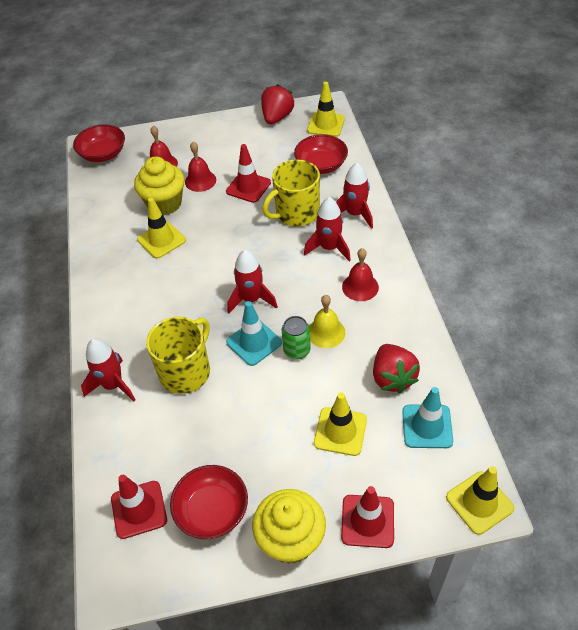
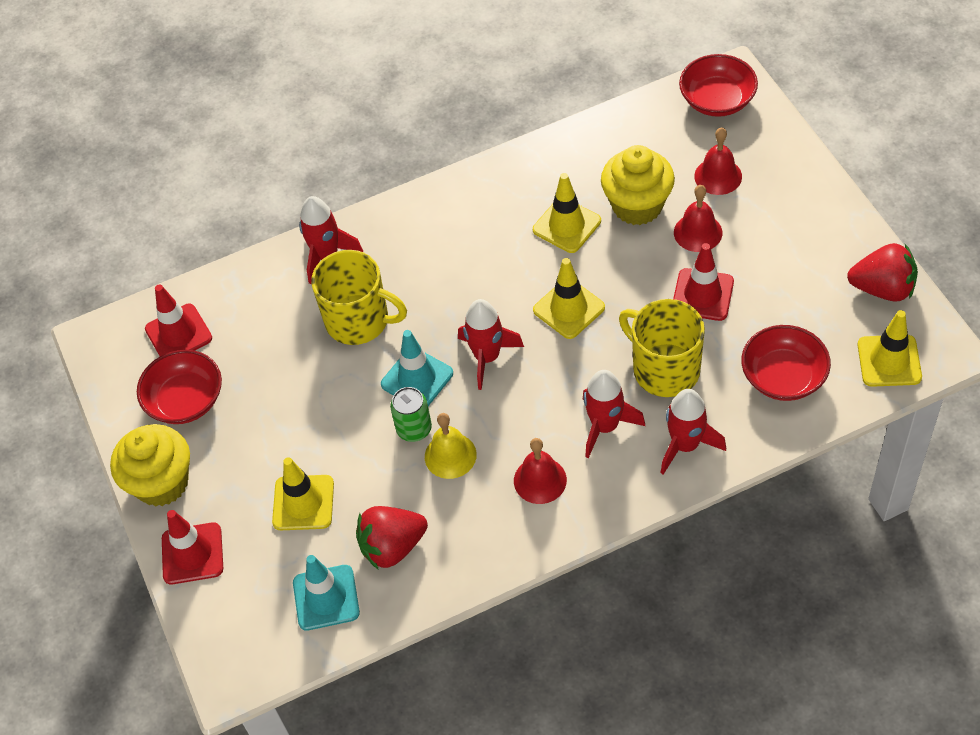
camera: 80 degrees right, 5 degrees up
yellow traffic cone [446,466,514,535] -> yellow traffic cone moved to [533,258,605,339]

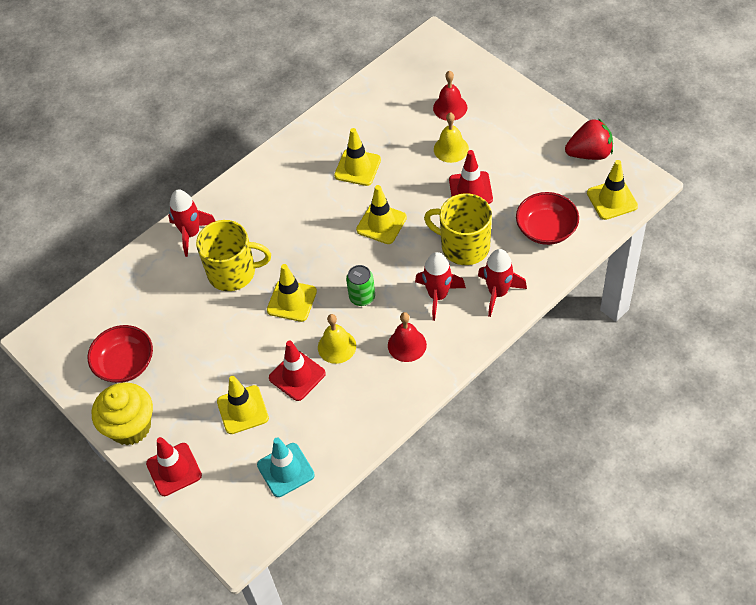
camera: 20 degrees left, 0 degrees up
red traffic cone [145,284,212,356] -> red traffic cone moved to [269,341,326,401]
red strawberry [356,506,428,570] -> none
turquoise traffic cone [381,330,453,406] -> yellow traffic cone [267,264,317,322]
green can [390,387,432,442] -> green can moved to [346,265,375,306]
red rocket [458,299,524,390] -> none
yellow cupcake [601,145,675,225] -> none
red bell [674,185,722,252] -> yellow bell [434,113,469,163]
red bowl [679,54,758,117] -> none

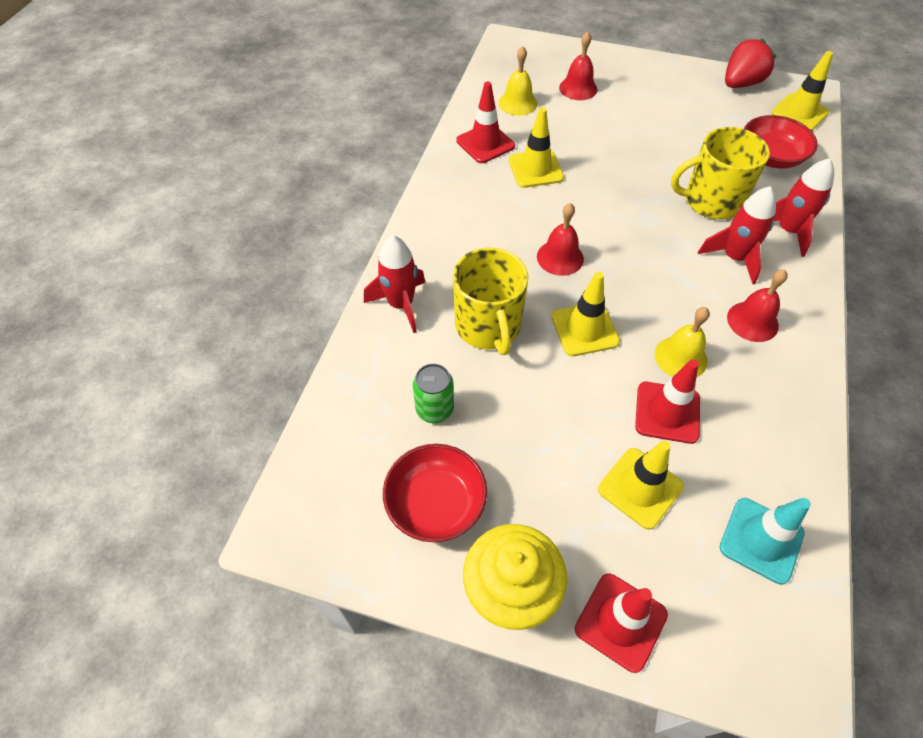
camera: 35 degrees left, 0 degrees up
yellow mug [196,220,271,291] -> yellow mug turned 105 degrees clockwise [453,247,528,355]
green can [346,265,375,306] -> green can moved to [413,364,454,423]
yellow traffic cone [356,185,407,244] -> none
yellow bell [434,113,469,163] -> yellow bell moved to [499,46,537,116]
red traffic cone [449,150,493,204] -> red traffic cone moved to [456,81,515,163]
none -> red bell [537,203,584,276]

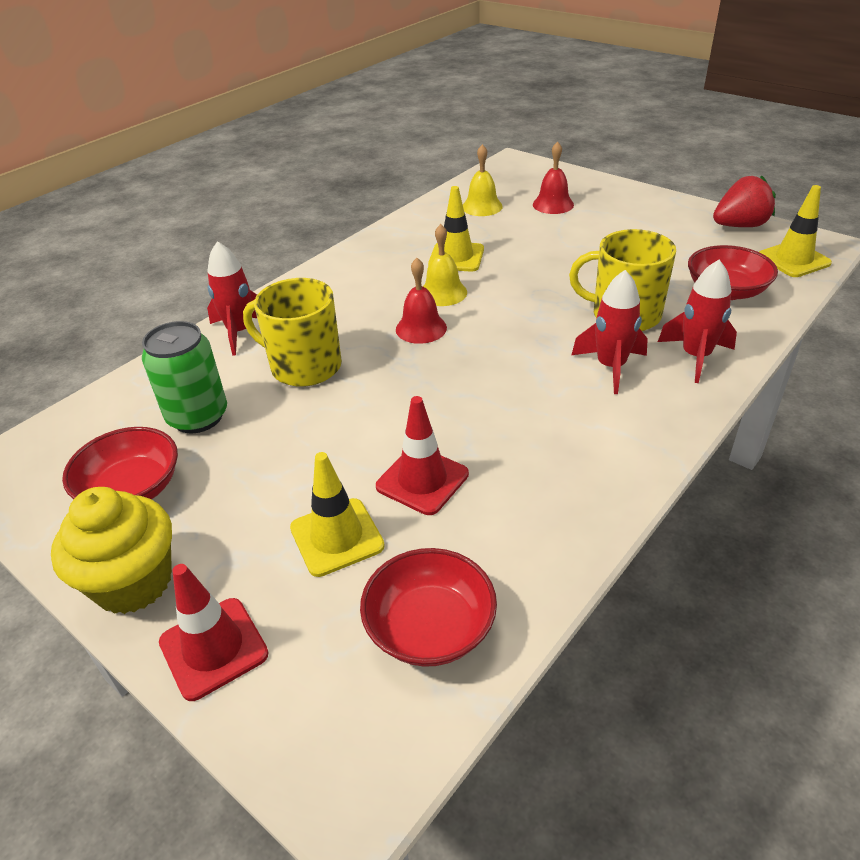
camera: 25 degrees right, 15 degrees down
green can [413,364,454,423] -> green can [142,321,227,433], size x1.54
yellow mug [453,247,528,355] -> yellow mug turned 105 degrees clockwise [243,278,342,387]
red traffic cone [456,81,515,163] -> none
yellow traffic cone [551,272,620,356] -> none
yellow bell [655,307,710,378] -> yellow bell moved to [423,224,467,306]
turquoise traffic cone [719,498,811,585] -> red bowl [360,548,497,667]
red bell [727,269,788,342] -> none

